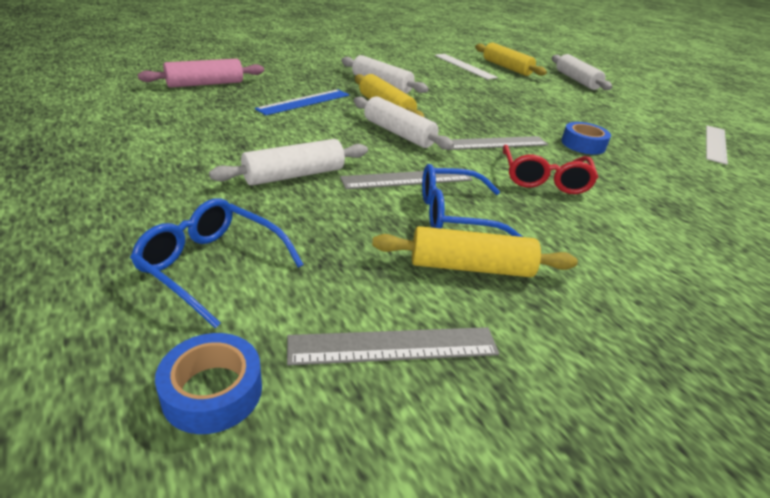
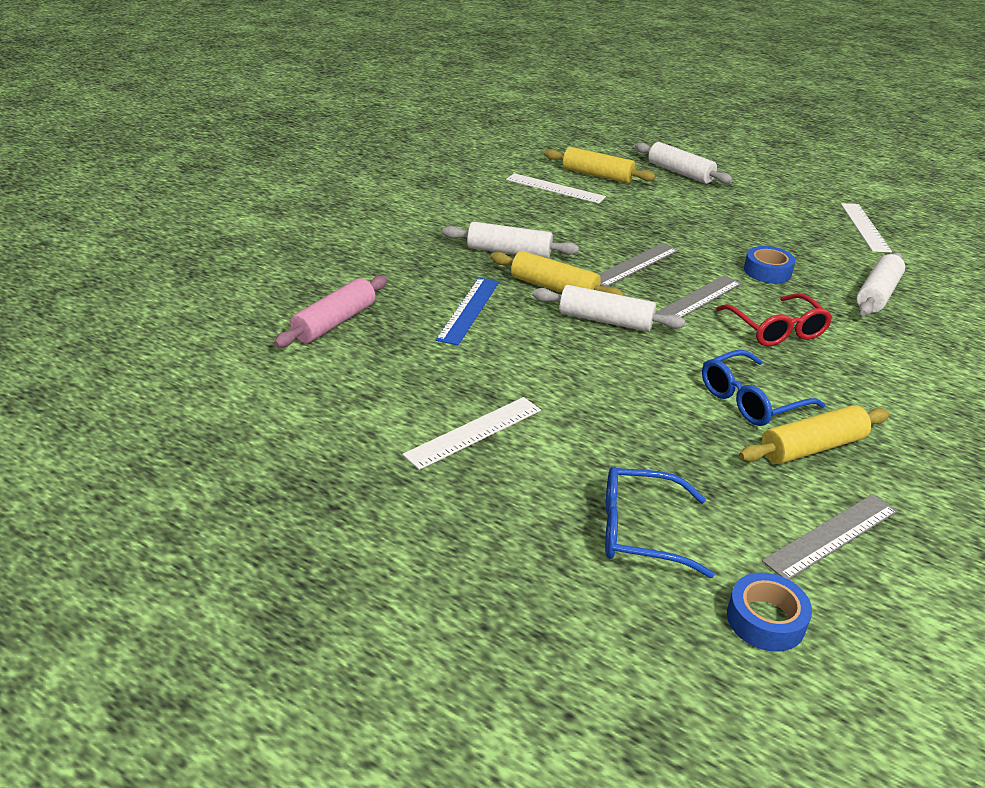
camera: 25 degrees left, 0 degrees up
white rolling pin [209,139,368,186] -> white rolling pin moved to [857,252,905,316]
grey ruler [340,171,473,189] -> grey ruler moved to [599,243,678,287]
none -> white ruler [402,397,541,470]

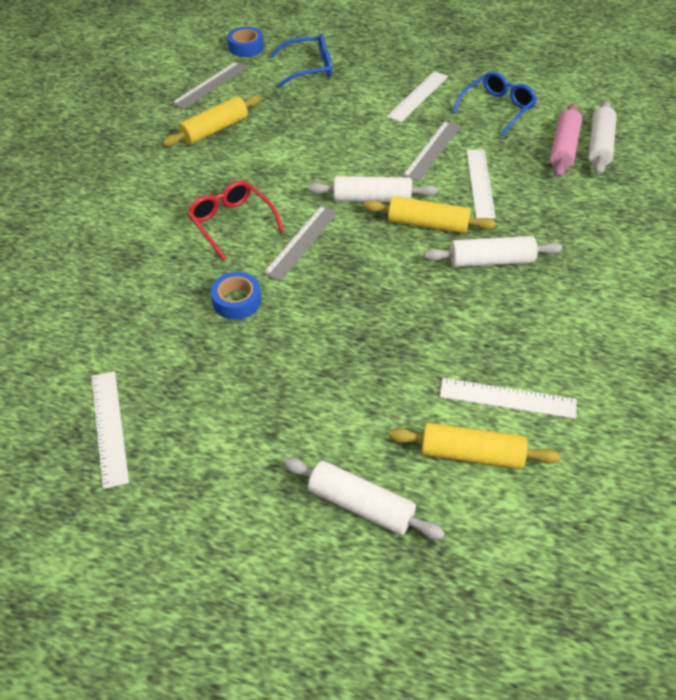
camera: 165 degrees right, 15 degrees up
blue ruler [436,278,499,345] -> white ruler [466,149,496,219]
grey ruler [599,243,678,287] -> grey ruler moved to [403,121,461,182]
blue glasses [702,350,825,426] -> blue glasses moved to [452,71,537,136]
white rolling pin [857,252,905,316] -> white rolling pin moved to [588,100,617,175]

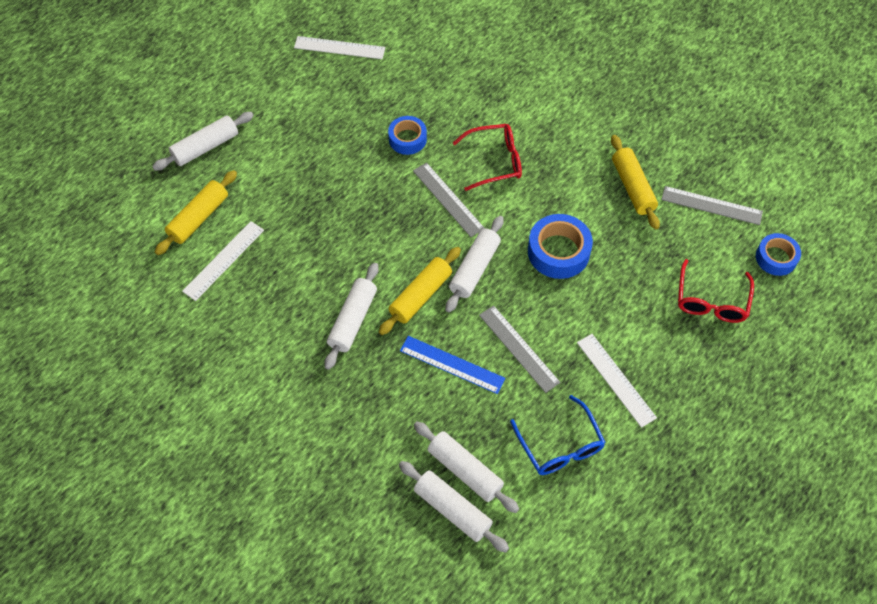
camera: 115 degrees right, 10 degrees up
grey ruler [172,62,248,109] -> grey ruler turned 45 degrees counterclockwise [661,186,763,225]
blue glasses [271,34,332,87] -> red glasses [678,259,754,323]
white ruler [466,149,496,219] -> blue ruler [400,336,505,394]
pink rolling pin [550,103,582,178] -> white rolling pin [414,421,519,513]
none -> blue tape [528,214,593,279]

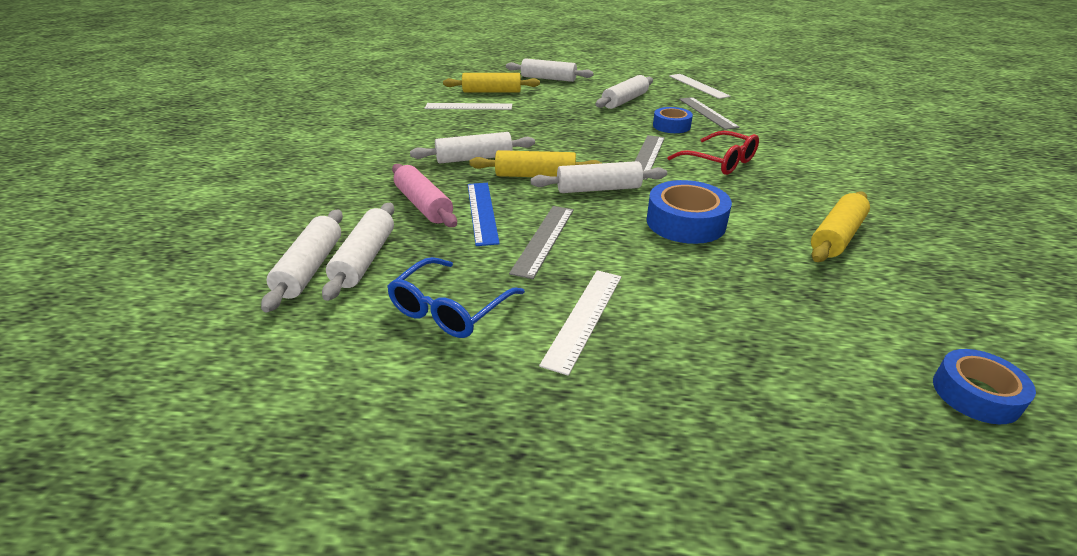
camera: 55 degrees right, 25 degrees down
grey ruler [661,186,763,225] -> grey ruler moved to [679,97,740,130]
red glasses [678,259,754,323] -> none
none -> pink rolling pin [392,164,457,227]
none -> white rolling pin [595,75,653,109]

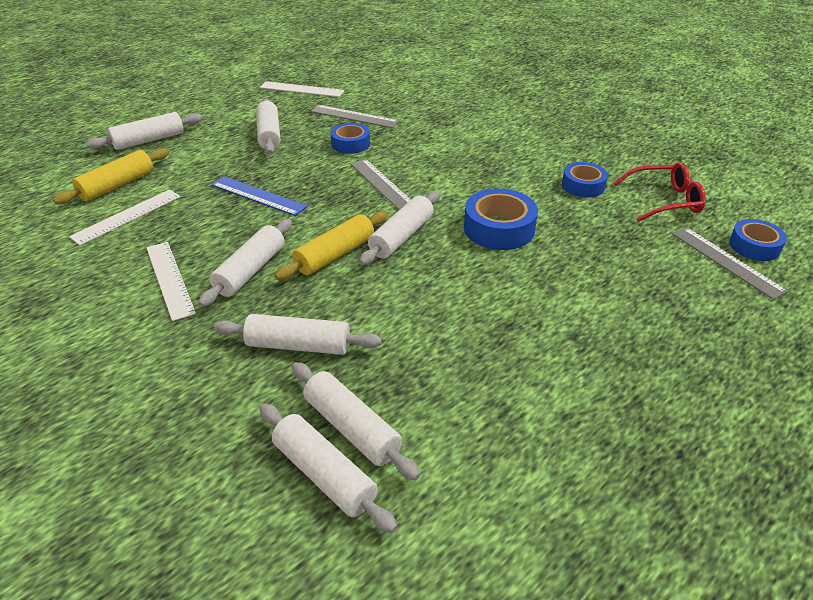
camera: 50 degrees left, 5 degrees up
blue glasses [387,257,525,338] -> none
pink rolling pin [392,164,457,227] -> white rolling pin [214,314,382,355]
blue ruler [468,183,500,246] -> blue ruler moved to [212,176,308,216]
grey ruler [509,206,574,279] -> grey ruler moved to [672,227,788,300]
white ruler [539,270,621,376] -> white ruler moved to [146,242,196,321]
red glasses [668,131,759,175] -> red glasses moved to [613,162,706,222]
yellow rolling pin [811,191,870,262] -> blue tape [562,162,608,197]

